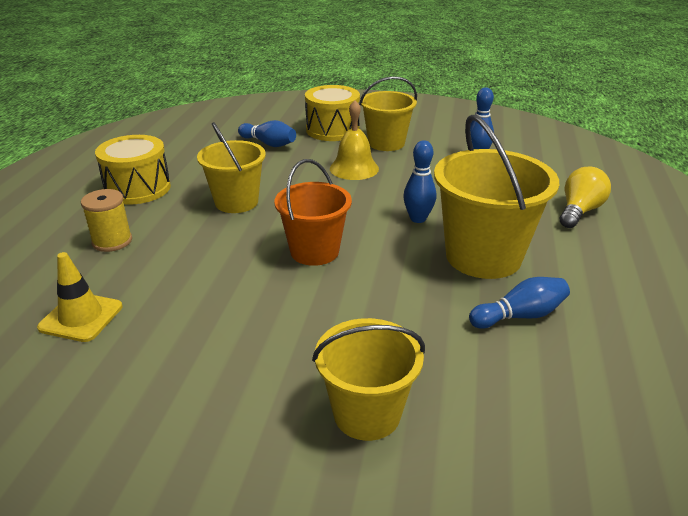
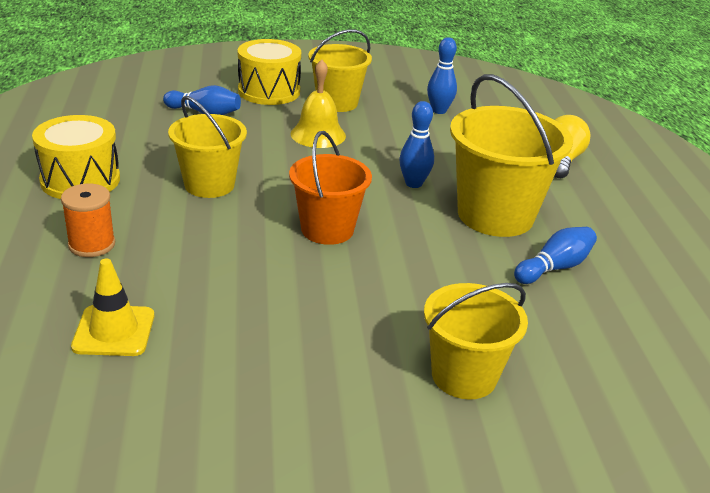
camera: 20 degrees left, 0 degrees up
yellow spool [81,189,132,252] -> orange spool [61,184,115,257]

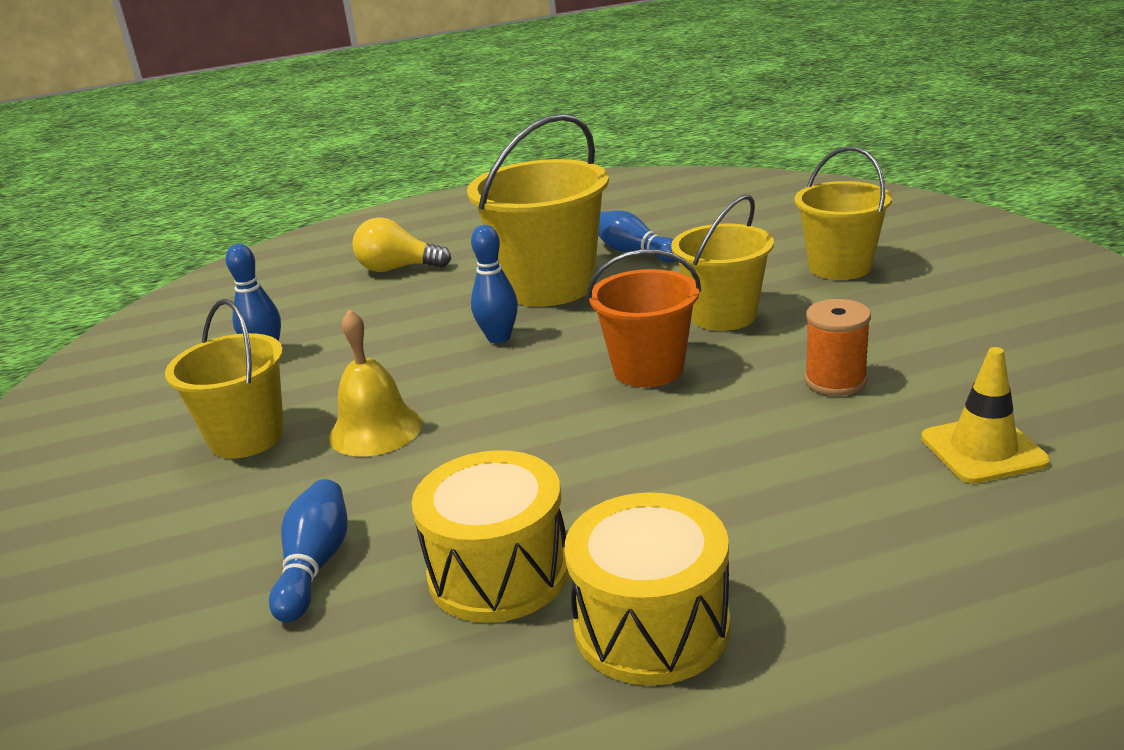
camera: 95 degrees left, 5 degrees down
orange spool [61,184,115,257] -> orange spool moved to [805,299,871,396]
yellow bucket [168,96,247,198] -> yellow bucket moved to [671,195,774,331]
yellow drum [238,39,301,105] -> yellow drum moved to [412,450,569,623]

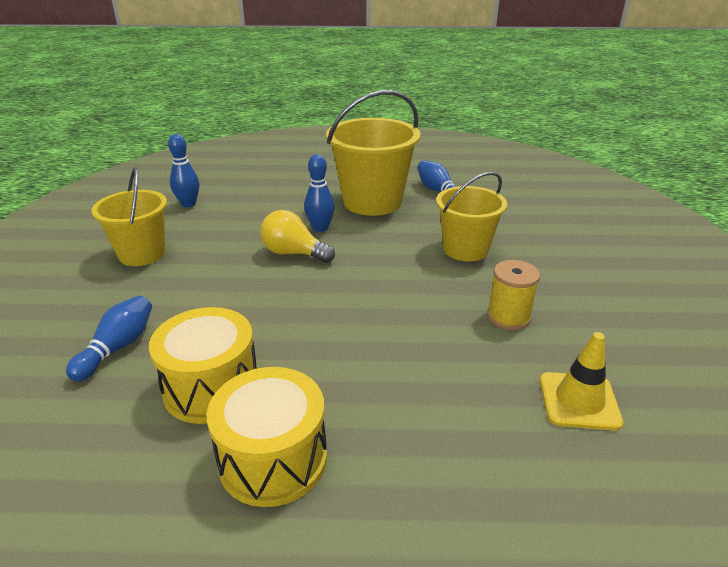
camera: 15 degrees right, 5 degrees up
yellow bell [329,309,422,457] -> none
yellow light bulb [352,217,451,272] -> yellow light bulb moved to [260,210,335,263]
orange bucket [587,249,701,387] -> none
yellow bucket [794,147,892,280] -> none
orange spool [805,299,871,396] -> yellow spool [487,260,540,330]

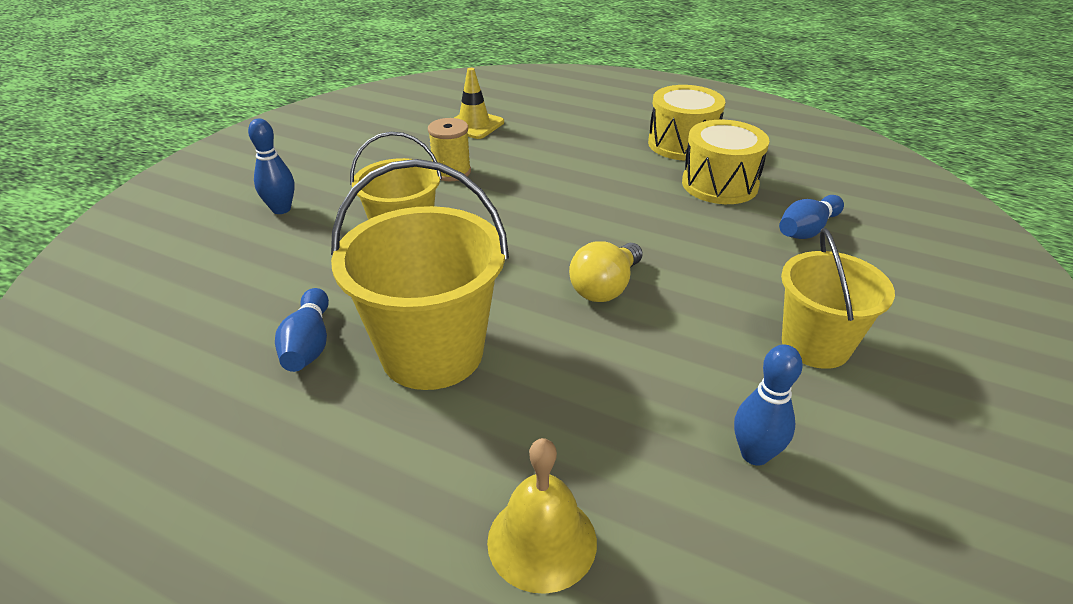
camera: 155 degrees left, 5 degrees up
yellow light bulb [260,210,335,263] -> yellow light bulb turned 75 degrees clockwise [569,241,643,302]
blue bowling pin [304,154,335,232] -> blue bowling pin moved to [248,119,295,214]
none -> yellow bell [487,438,597,594]

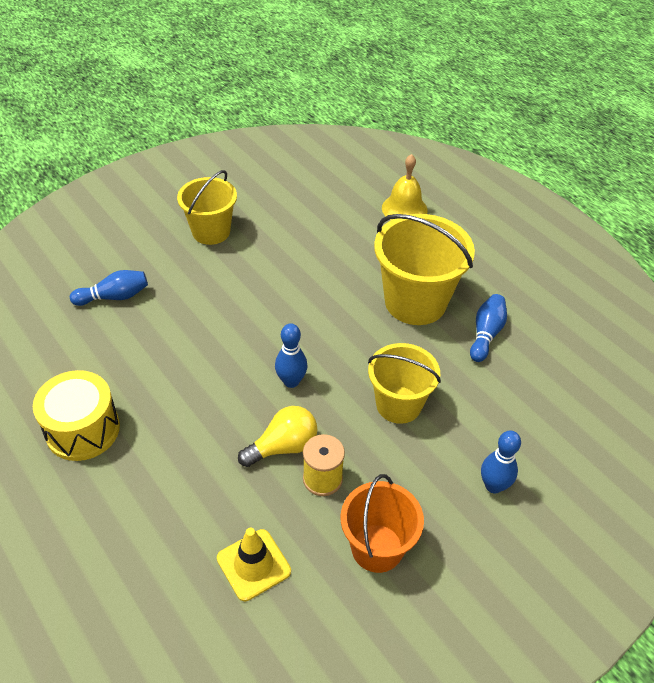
camera: 155 degrees left, 10 degrees up
yellow light bulb [569,241,643,302] -> yellow light bulb moved to [238,406,317,467]
yellow drum [682,120,770,204] -> none
blue bowling pin [734,344,803,466] -> blue bowling pin moved to [275,323,308,388]
none -> orange bucket [341,474,424,573]

